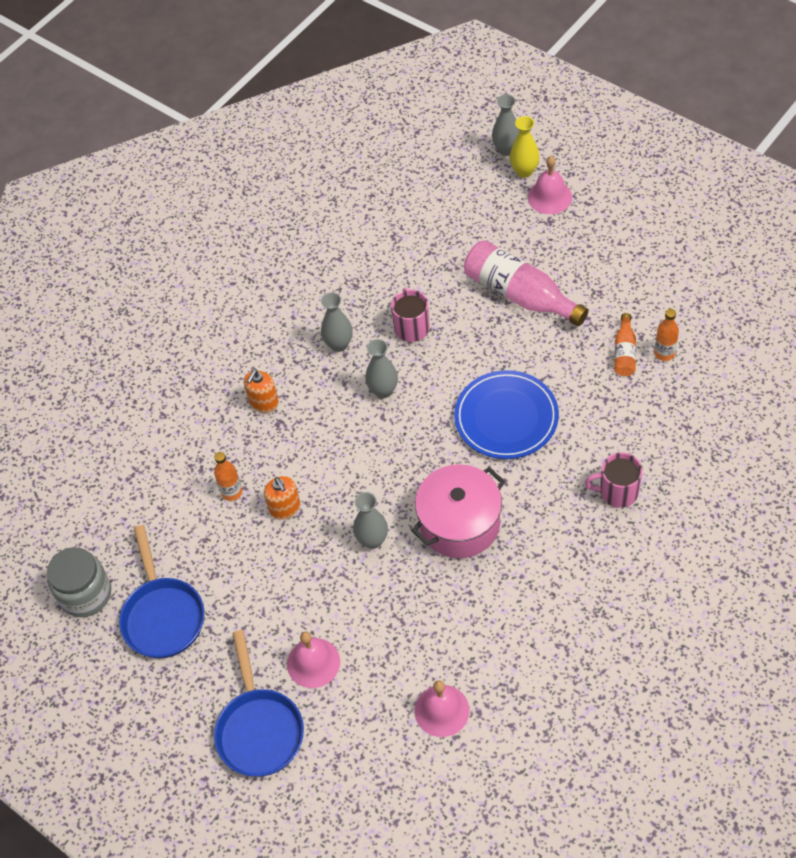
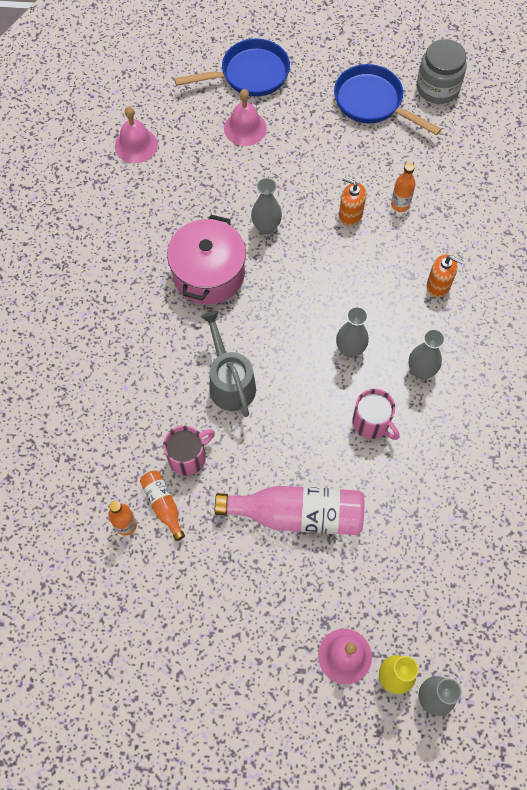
camera: 140 degrees right, 10 degrees up
blue pan [214,630,304,777] -> blue pan turned 120 degrees clockwise [174,38,290,97]
orange soap dispenser [244,369,279,413] -> orange soap dispenser turned 120 degrees clockwise [427,254,463,298]
blue plate [454,370,559,459] -> grey watering can [201,311,256,417]
pink mug [585,452,643,508] -> pink mug moved to [163,426,215,476]

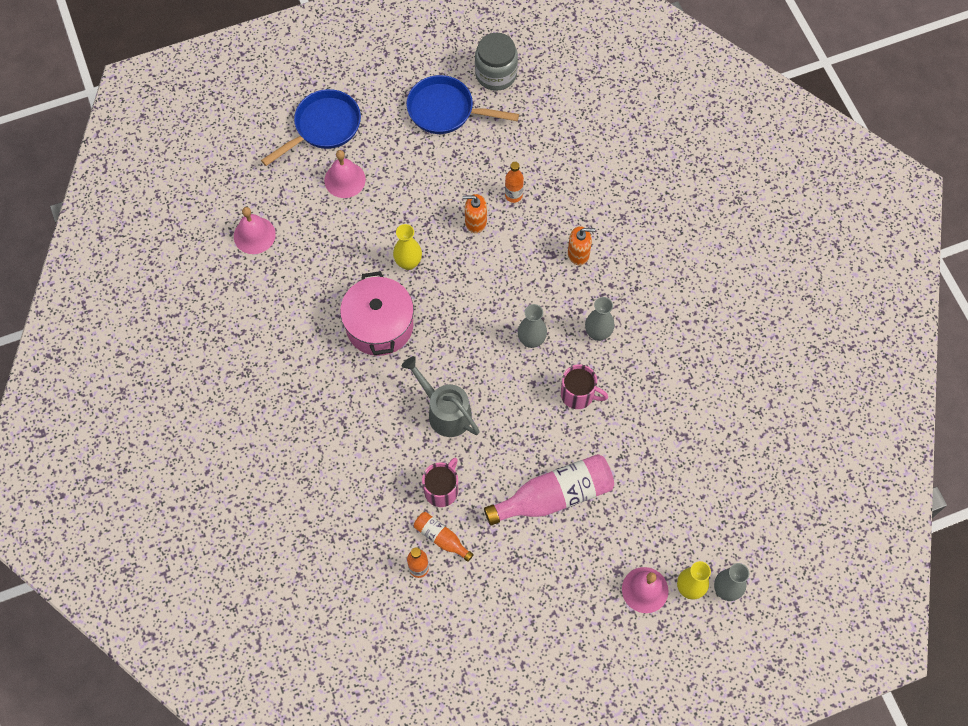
camera: 25 degrees left, 0 degrees up
grey vase [251,178,282,234] -> yellow vase [393,224,422,270]

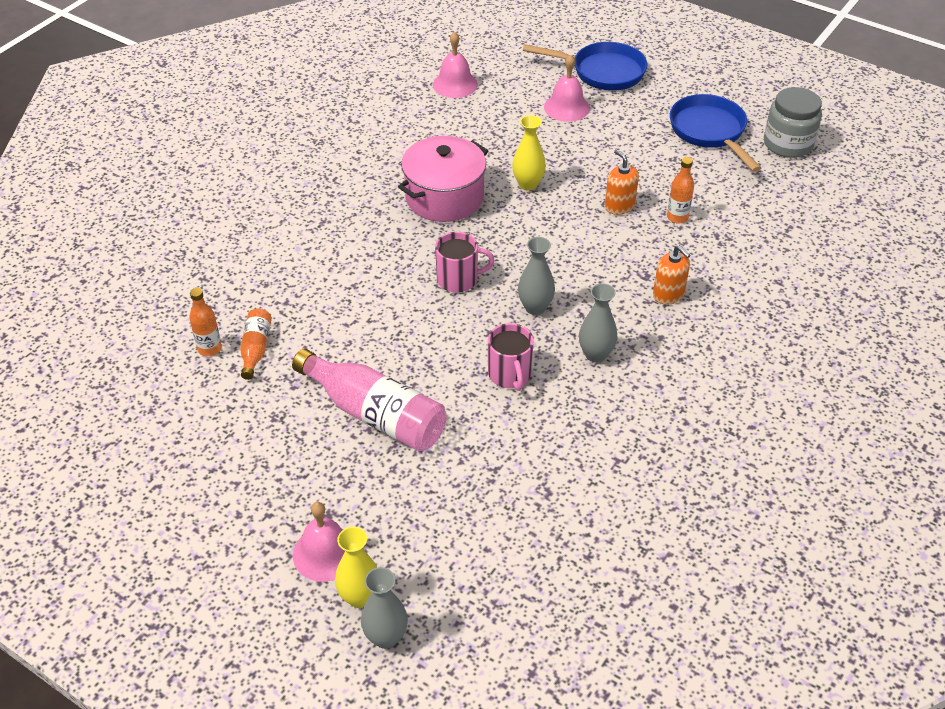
camera: 55 degrees right, 20 degrees down
grey watering can [402,356,480,437] -> none
pink mug [422,458,458,507] -> pink mug moved to [435,232,495,293]

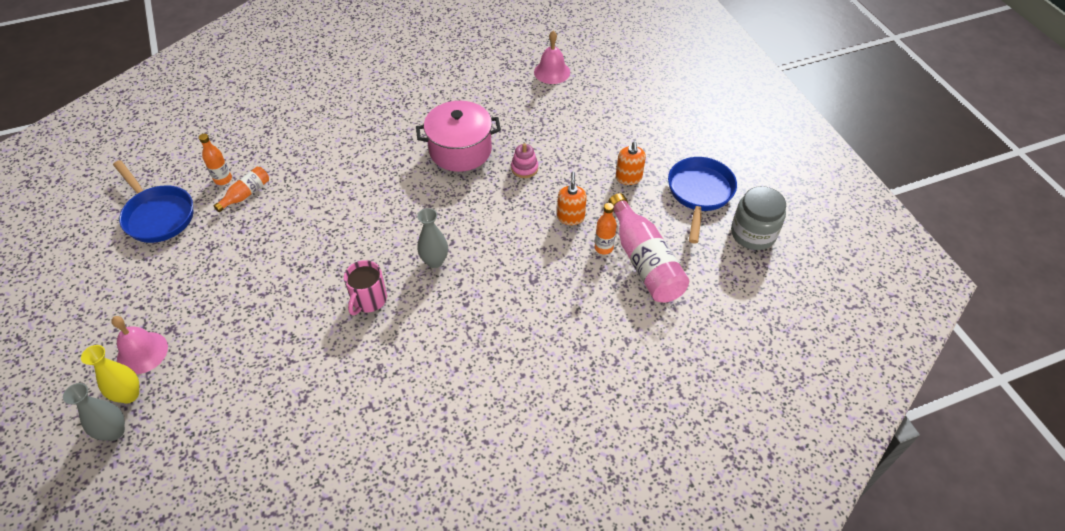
camera: 35 degrees right, 5 degrees up
pink bottle [292,349,447,451] -> pink bottle moved to [608,193,689,303]
pink mug [435,232,495,293] -> none
yellow vase [512,115,546,190] -> pink stacking toy [511,143,538,178]
blue pan [523,42,647,91] -> blue pan moved to [113,160,193,243]
pink bell [544,54,590,122] -> none
grey vase [579,283,617,363] -> none
orange soap dispenser [653,245,690,305] -> orange soap dispenser moved to [616,141,646,185]

